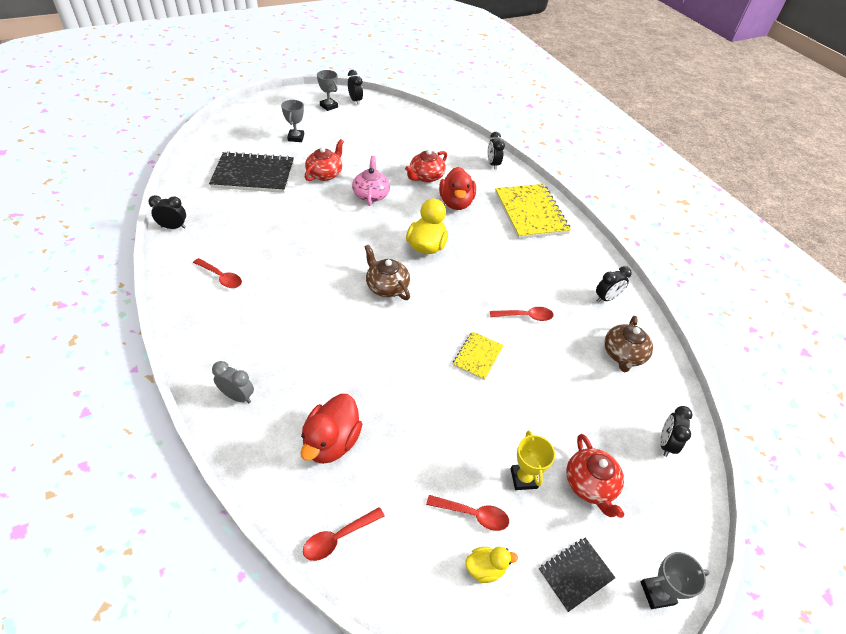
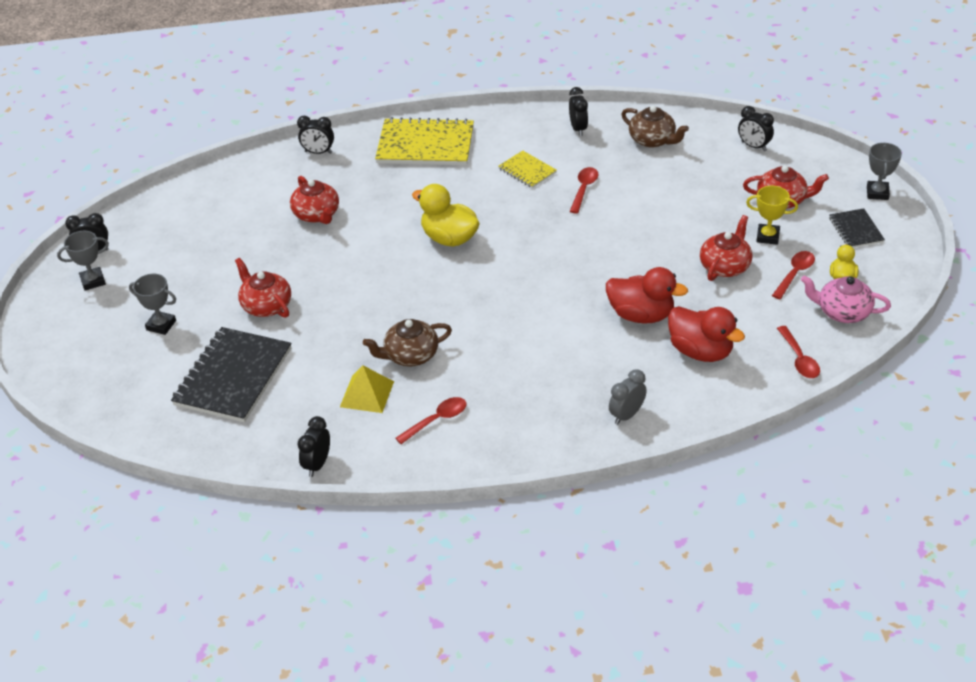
camera: 65 degrees left, 5 degrees down
pink teapot [352,156,390,206] -> pink teapot moved to [801,275,891,323]
brown teapot [365,245,410,300] -> brown teapot moved to [363,319,452,367]
red duck [439,167,476,210] -> red duck moved to [606,267,688,323]
yellow notebook [453,332,504,380] -> yellow notebook moved to [499,151,557,188]
none -> yellow pyramid [340,366,394,413]
none -> red teapot [700,215,752,281]

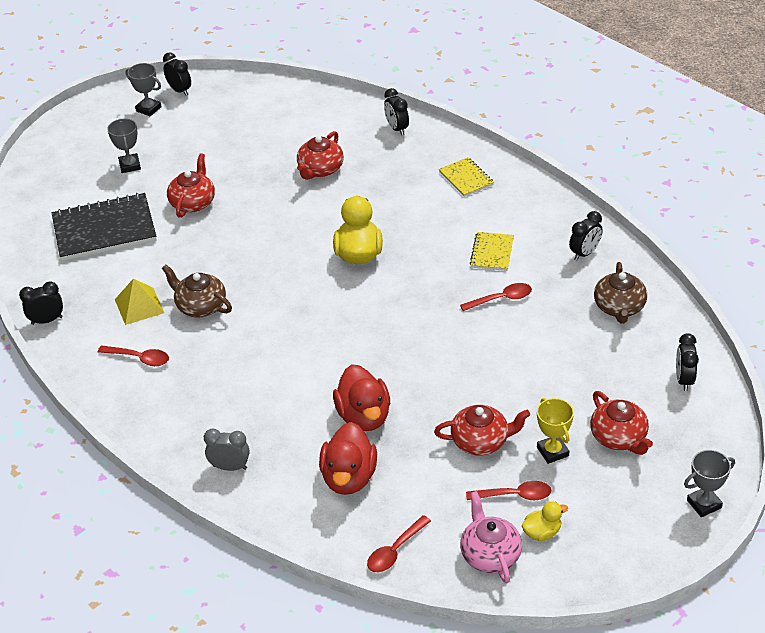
camera: 55 degrees right, 0 degrees up
yellow notebook [375,117,474,165] -> yellow notebook [439,157,494,197], size x0.51
black notebook [829,208,885,248] -> none

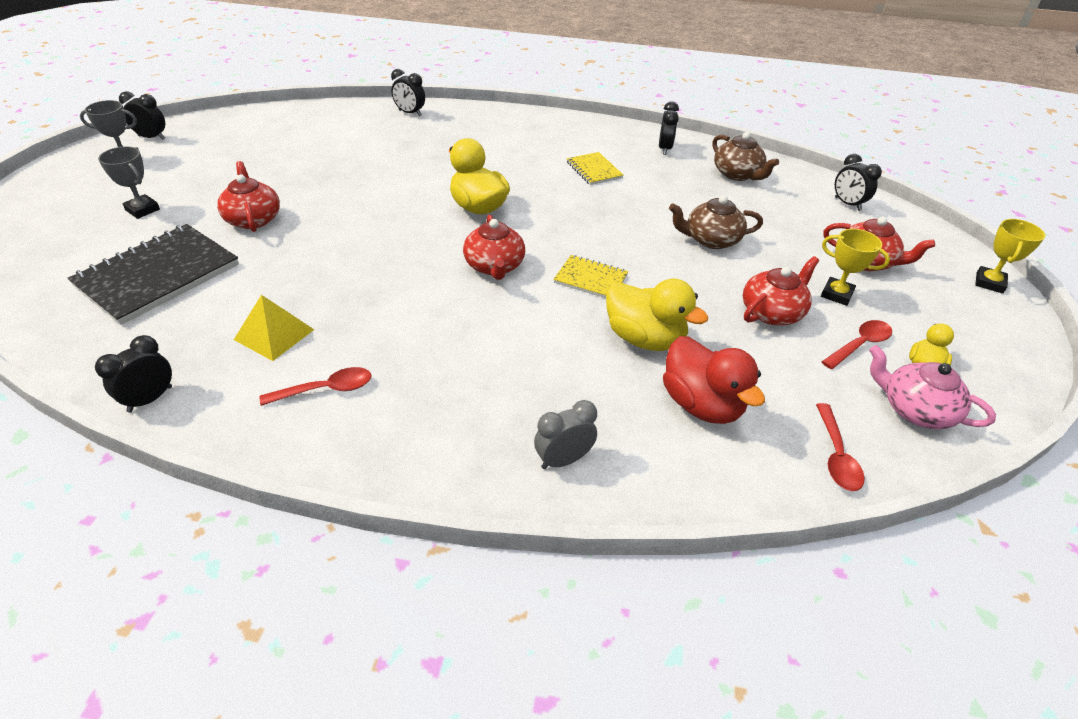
camera: 40 degrees left, 0 degrees up
brown teapot [162,265,232,317] -> brown teapot moved to [669,195,763,249]
red teapot [297,131,344,180] -> red teapot moved to [463,215,525,280]
red duck [333,364,390,431] -> yellow duck [606,279,708,351]
yellow notebook [439,157,494,197] -> yellow notebook moved to [553,255,628,298]
red spoon [460,283,532,311] -> none
grey trophy [684,450,735,517] -> yellow trophy [975,219,1045,294]

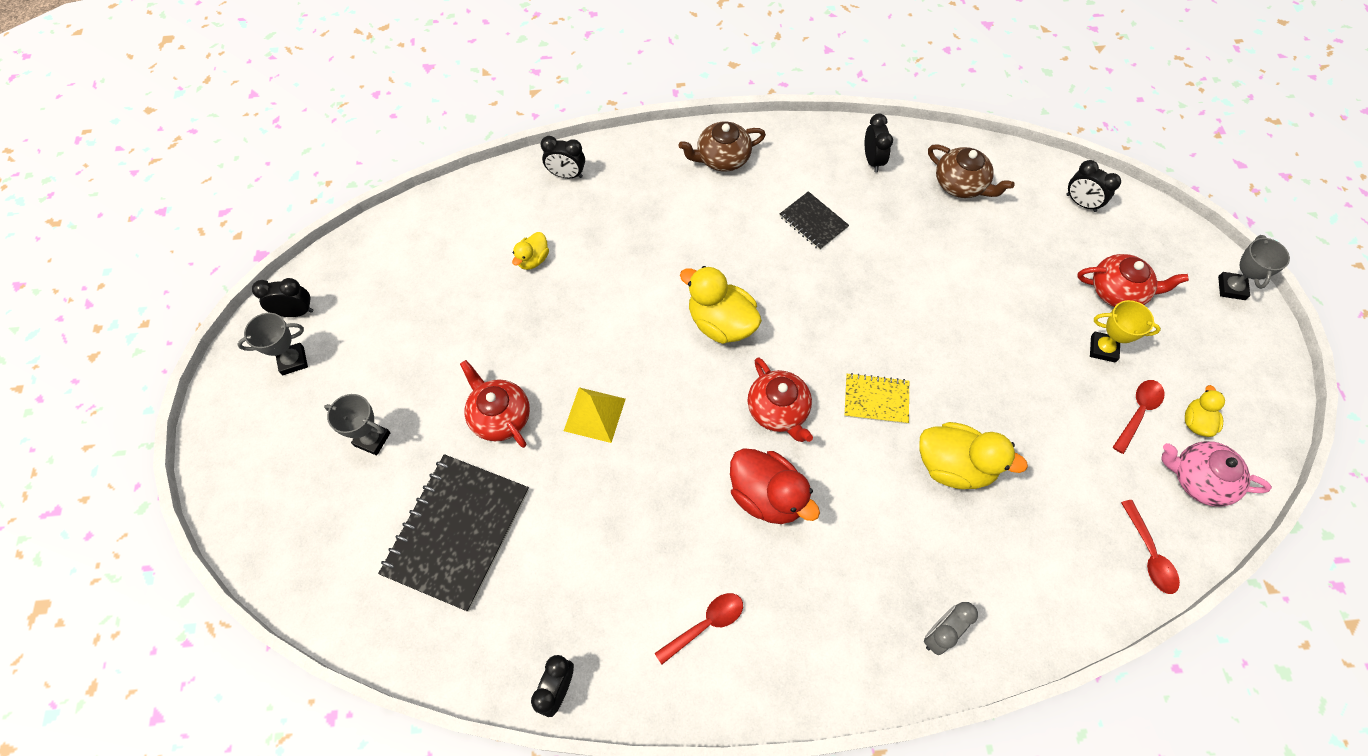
camera: 15 degrees left, 20 degrees up
yellow pyramid [234,295,314,361] -> yellow pyramid moved to [564,387,625,443]
yellow notebook [567,152,623,185] -> black notebook [780,191,849,250]
red duck [663,336,765,424] -> red duck moved to [730,448,820,524]
brown teapot [669,195,763,249] -> brown teapot moved to [678,121,766,171]
red teapot [743,256,819,325] -> none
yellow trophy [975,219,1045,294] -> grey trophy [1218,235,1290,300]
none -> yellow duck [512,232,549,270]

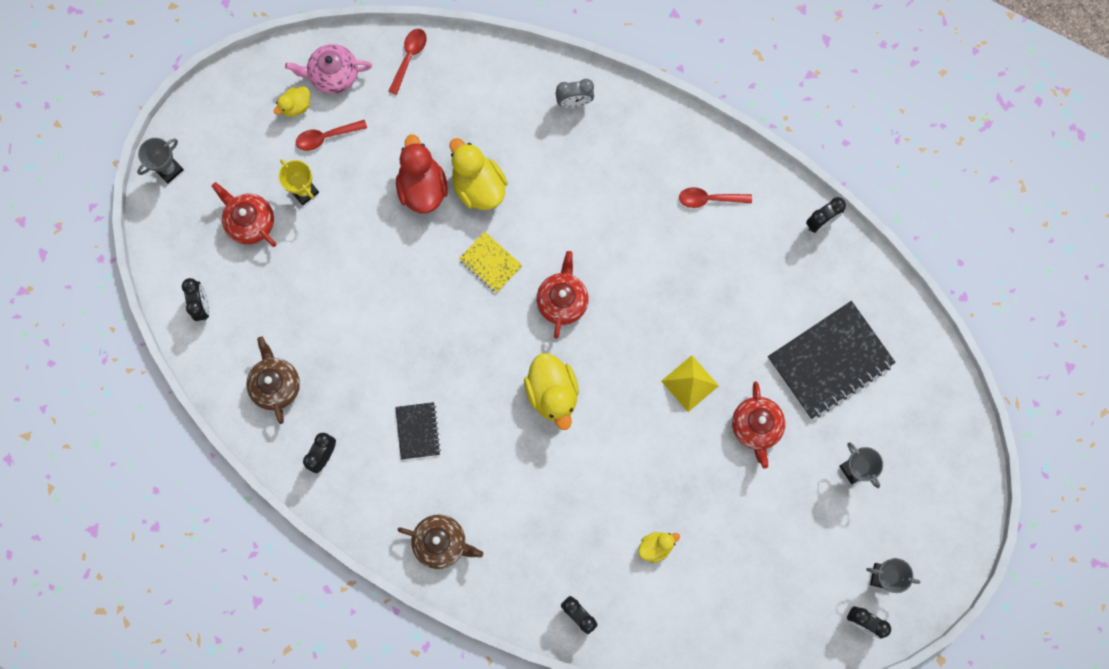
camera: 145 degrees left, 15 degrees up
red duck [730,448,820,524] -> red duck moved to [396,134,448,213]
pink teapot [1162,441,1272,507] -> pink teapot turned 120 degrees clockwise [285,44,372,94]

